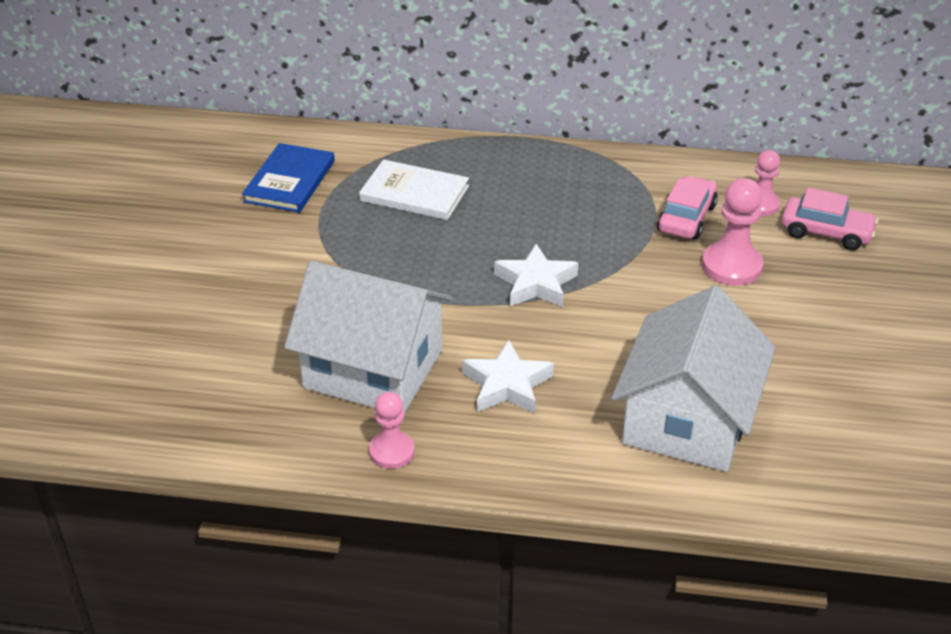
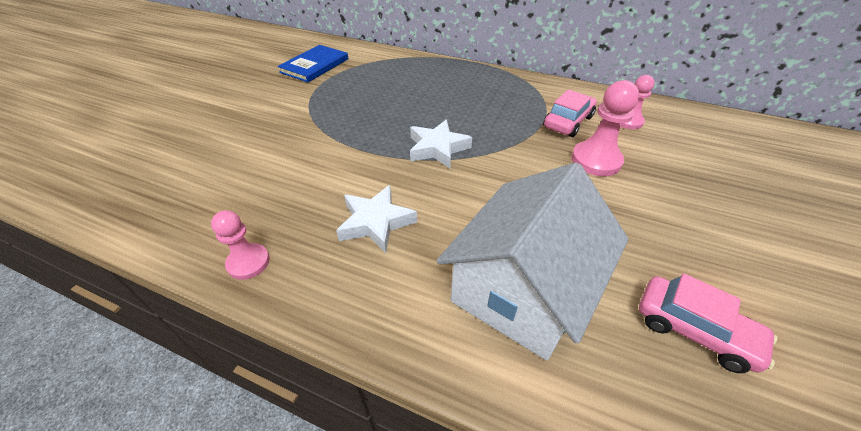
camera: 15 degrees right, 5 degrees up
white house [284,261,452,413] -> none
white book [359,160,469,220] -> none
pink car [782,187,878,250] -> pink car moved to [639,273,778,373]

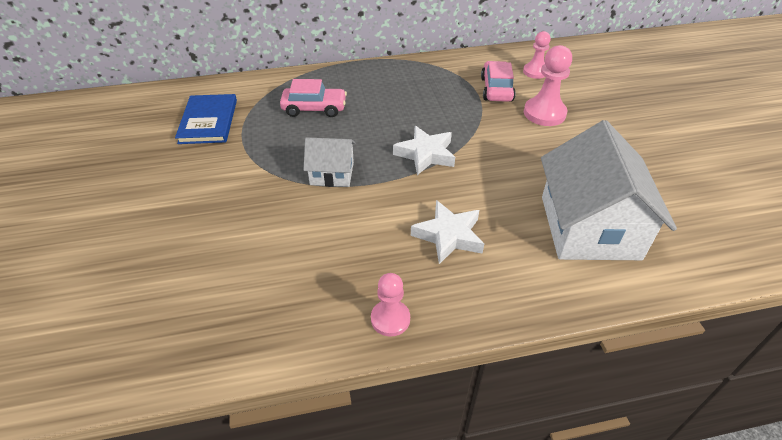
camera: 35 degrees left, 0 degrees up
pink car [639,273,778,373] -> pink car moved to [280,79,347,117]
none -> white house [304,137,356,187]

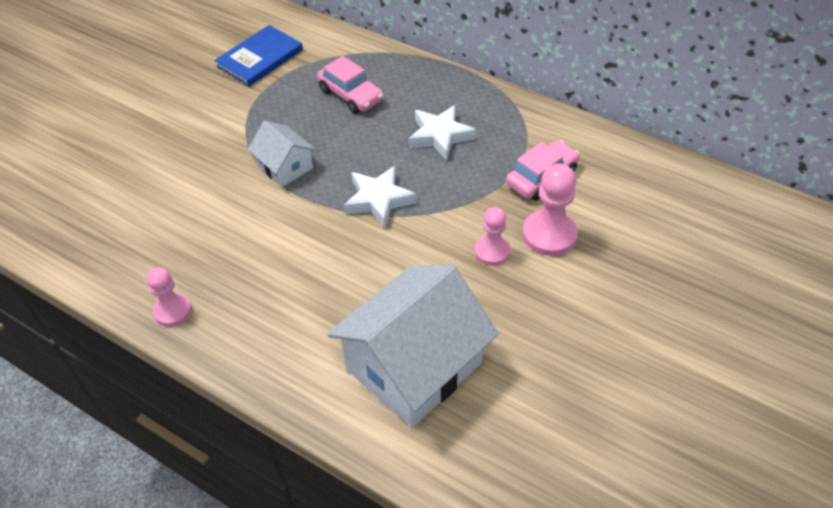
camera: 45 degrees right, 5 degrees up
white star [411,200,484,264] -> white star moved to [409,105,476,160]
pink pawn [523,31,551,79] -> pink pawn moved to [474,207,510,266]

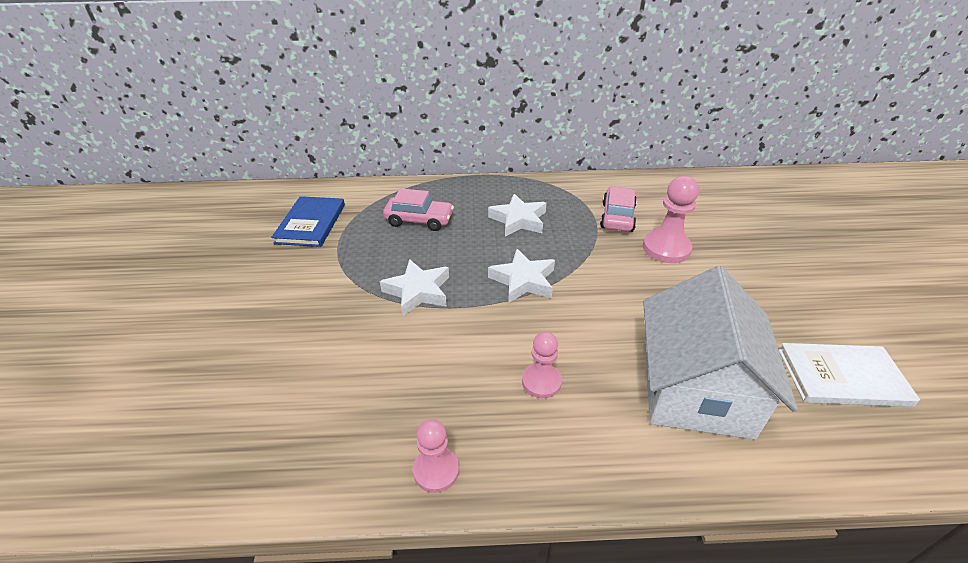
camera: 35 degrees left, 10 degrees down
white house [248,121,316,187] -> white star [380,259,449,316]
pink pawn [474,207,510,266] -> pink pawn moved to [522,332,562,398]
none -> white book [779,343,920,407]

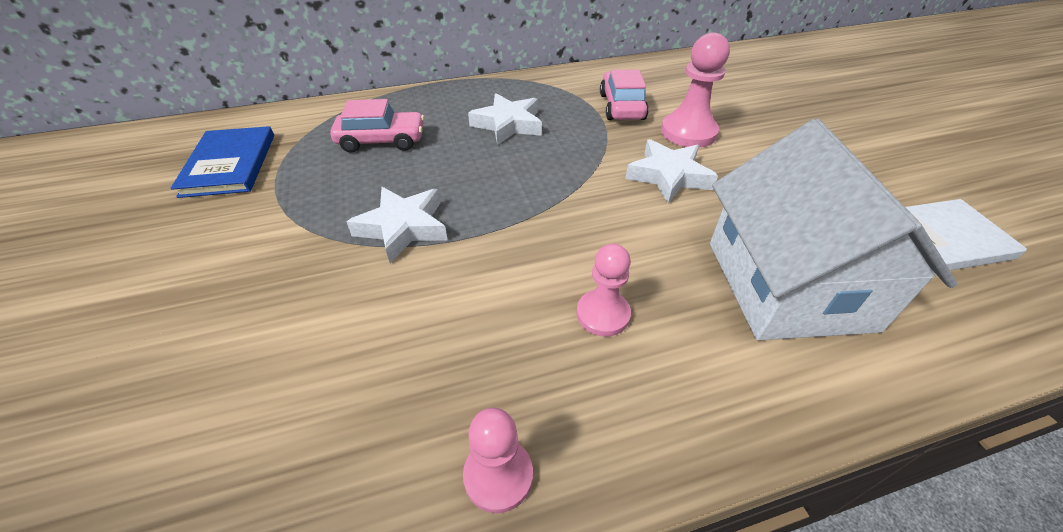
camera: 15 degrees left, 5 degrees up
white star [488,249,555,303] -> white star moved to [625,139,718,203]

